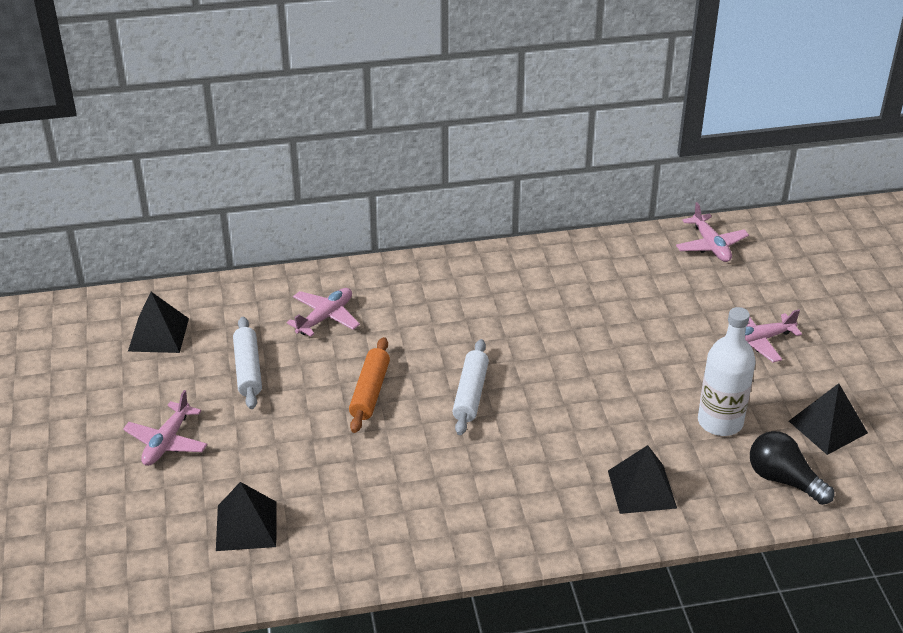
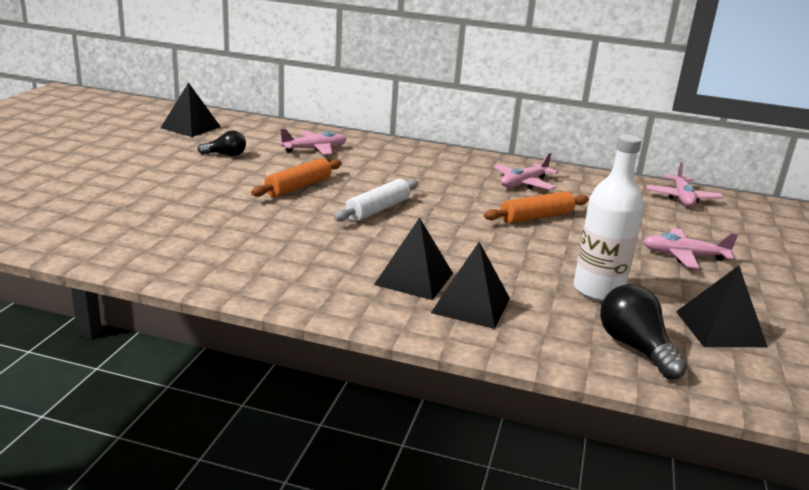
camera: 25 degrees right, 15 degrees down
pink plane [123,390,208,466] -> pink plane moved to [494,153,558,190]
black pyramid [216,482,277,551] -> black pyramid moved to [374,217,453,300]
white rolling pin [233,317,262,409] -> black light bulb [198,130,246,156]
none -> orange rolling pin [484,191,589,224]

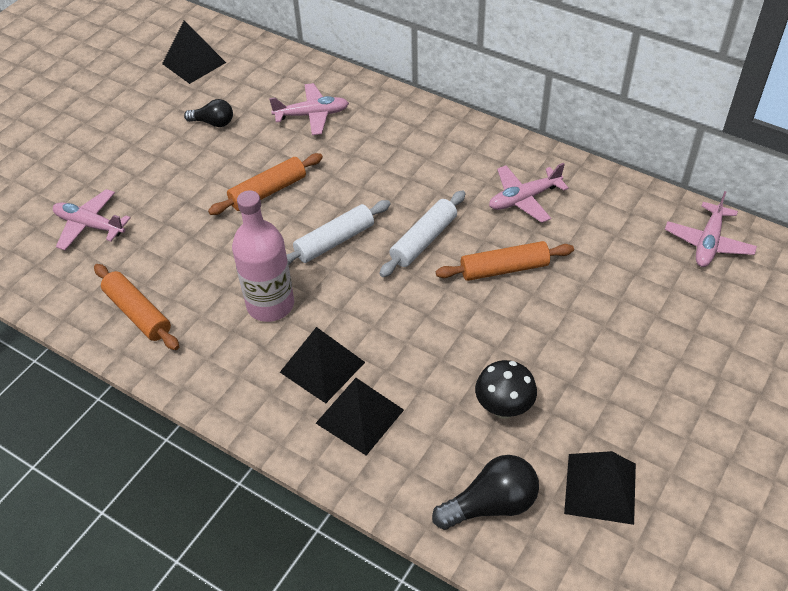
camera: 20 degrees right, 25 degrees up
white bottle [574,134,644,301] -> black mushroom [475,360,537,419]
black light bulb [600,284,687,379] -> black light bulb turned 75 degrees clockwise [432,455,539,530]
pink plane [643,228,738,269] -> pink plane moved to [53,189,131,250]
none -> orange rolling pin [94,264,179,350]
none -> pink bottle [232,191,294,322]
none -> white rolling pin [379,190,465,277]

